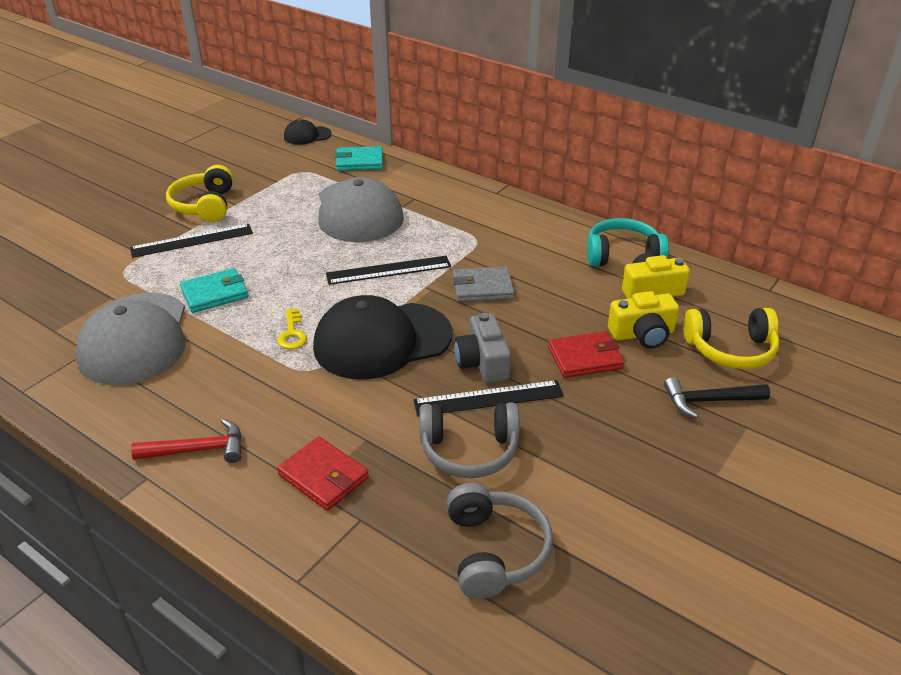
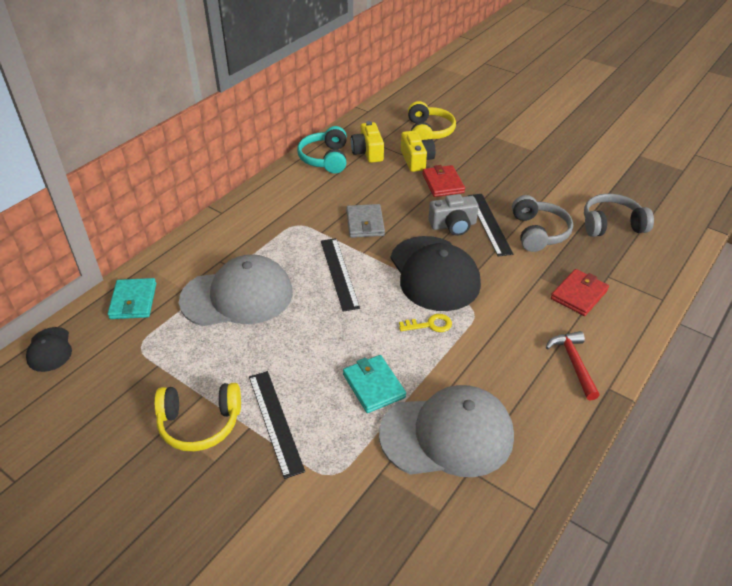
camera: 90 degrees left, 5 degrees up
black hammer [664,377,770,419] -> none

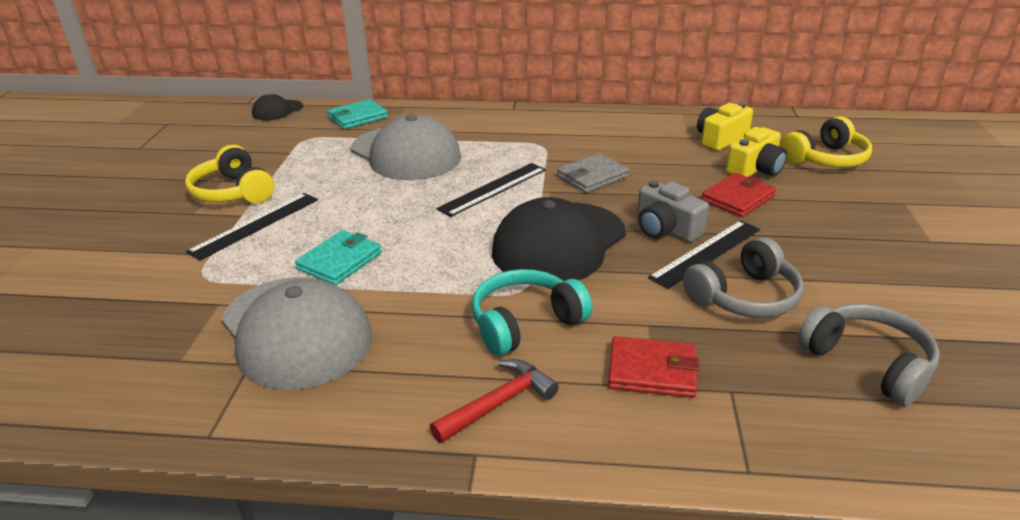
camera: 60 degrees right, 10 degrees down
turquoise headphones [297,126,347,174] -> turquoise headphones moved to [472,269,592,356]
yellow key [399,314,452,332] -> none

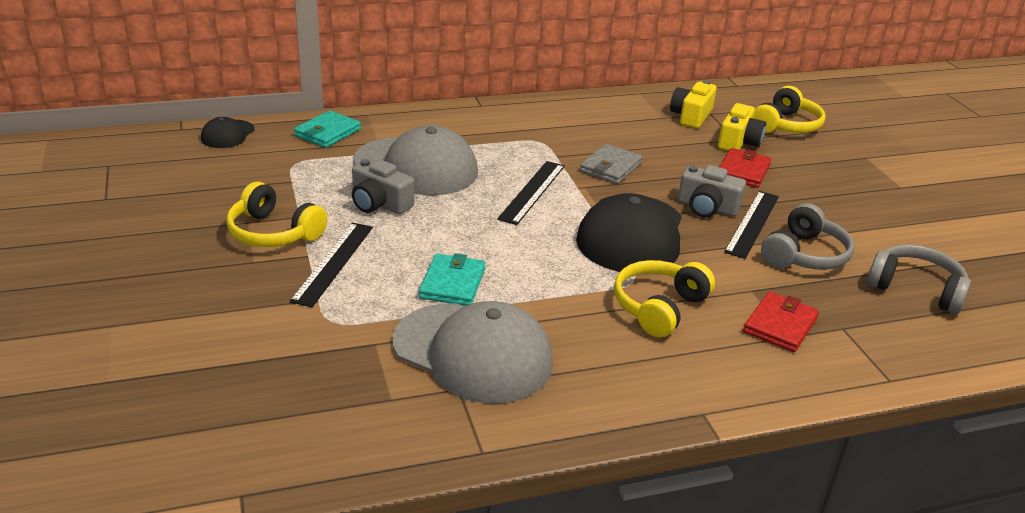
camera: 25 degrees left, 0 degrees up
red hammer [430,359,559,443] -> none
turquoise headphones [472,269,592,356] -> yellow headphones [614,260,715,338]
red wallet [608,336,699,398] -> red wallet turned 45 degrees counterclockwise [743,291,819,352]
none -> grey camera [352,159,414,214]

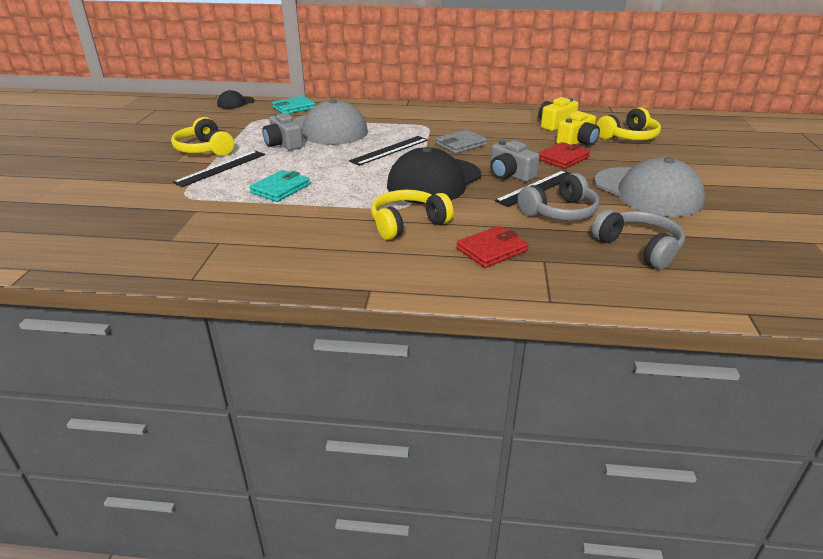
camera: 25 degrees right, 0 degrees up
grey cap [393,301,553,404] -> grey cap moved to [594,157,705,217]

